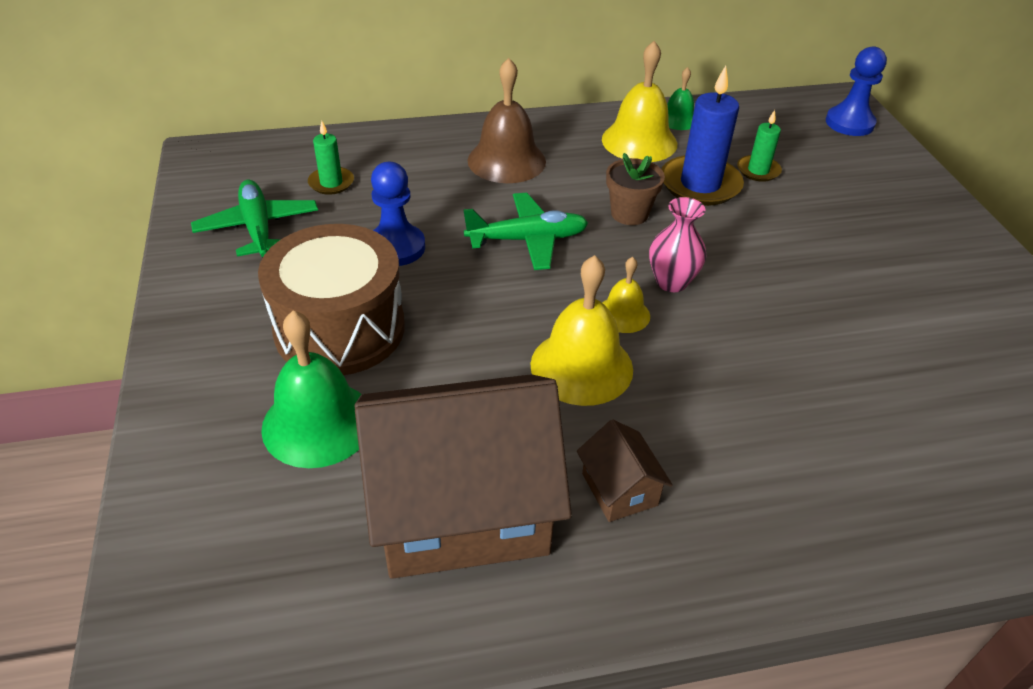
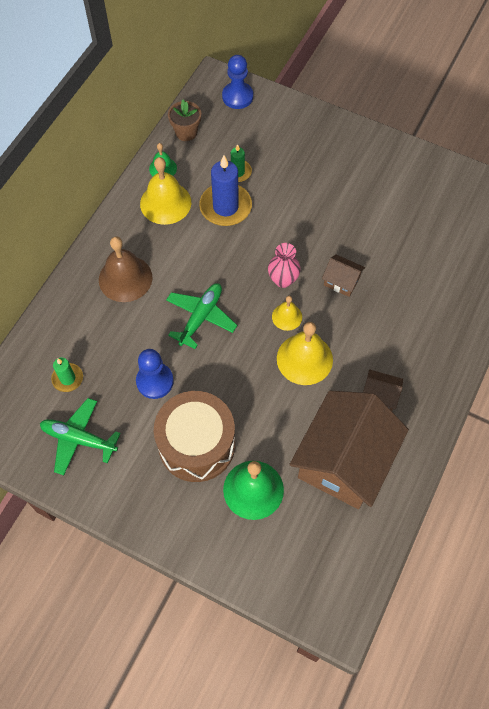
camera: 50 degrees left, 20 degrees up
brown flower pot [606,153,665,225] -> brown flower pot moved to [168,100,201,141]
none -> brown house [322,255,365,297]

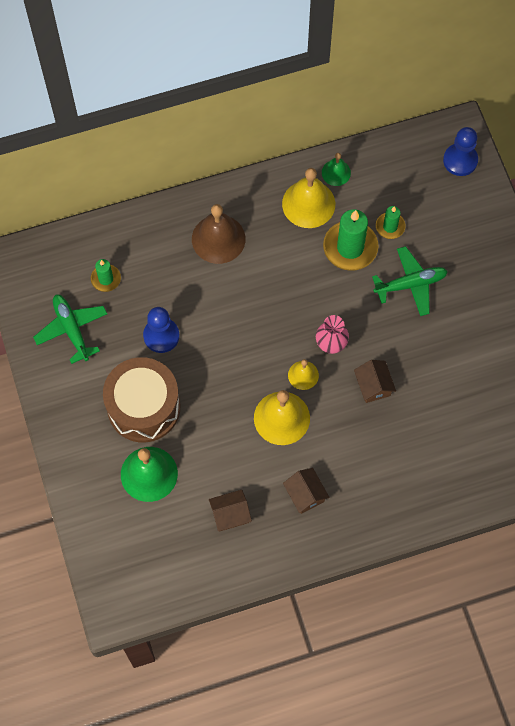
camera: 45 degrees right, 5 degrees up
green plane [166,283,237,349] -> green plane moved to [372,246,448,316]
brown flower pot [168,100,201,141] -> none
blue candle [199,156,252,226] -> green candle [323,209,379,271]
brown house [290,391,409,509] -> brown house [209,490,252,531], size x0.41

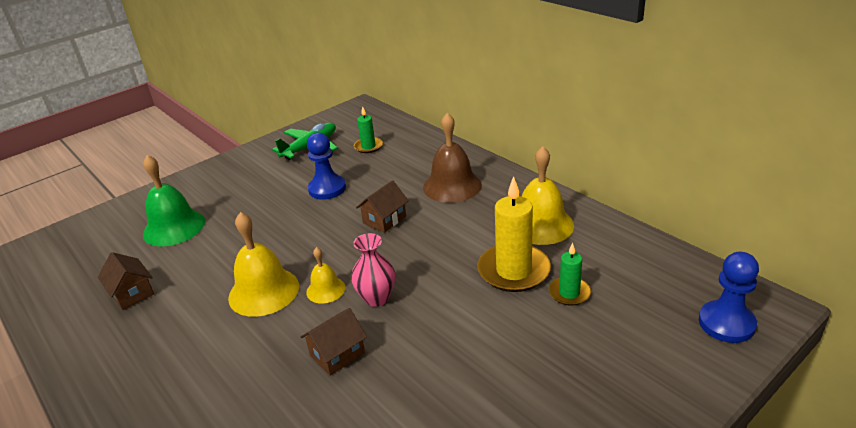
camera: 70 degrees right, 35 degrees down
brown drum [103,357,180,442] -> none
brown house [283,468,329,514] -> brown house moved to [356,180,409,233]
green bell [322,153,351,186] -> none
green candle [323,209,379,271] -> yellow candle [478,176,551,292]
green plane [372,246,448,316] -> none

